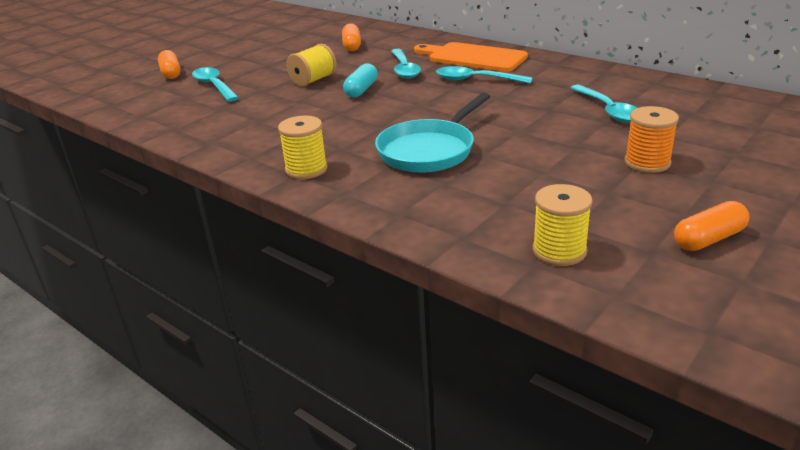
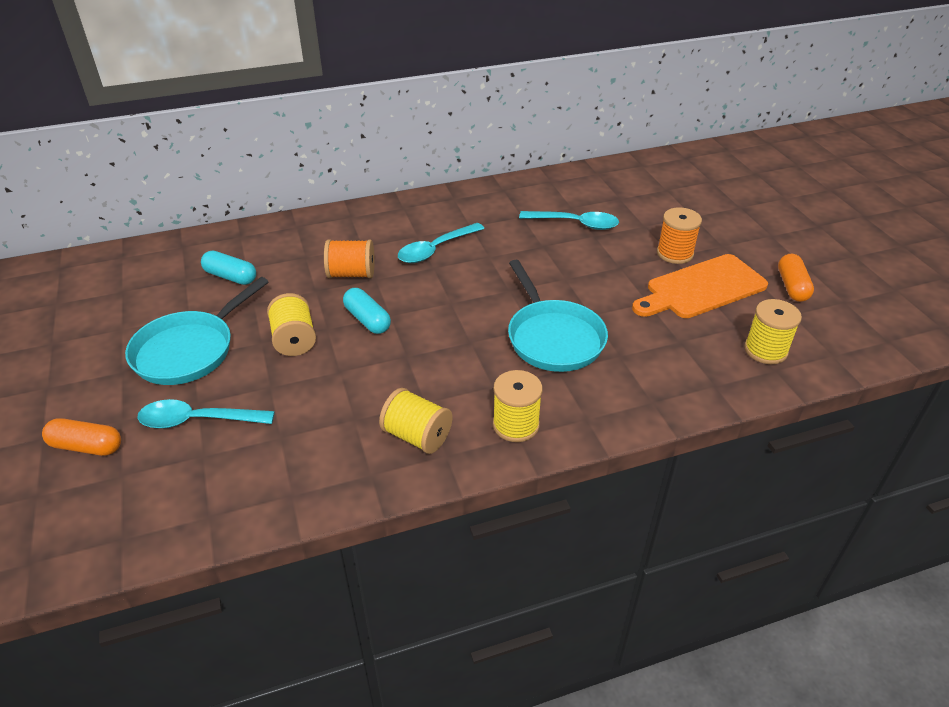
camera: 60 degrees left, 10 degrees up
orange capsule [342,23,361,51] -> turquoise capsule [201,251,256,285]
turquoise spoon [391,49,421,79] -> orange spool [324,239,375,278]
orange cutting board [414,42,528,72] -> orange cutting board moved to [632,254,768,318]
none -> turquoise pan [125,277,269,385]
none -> yellow spool [379,388,453,454]

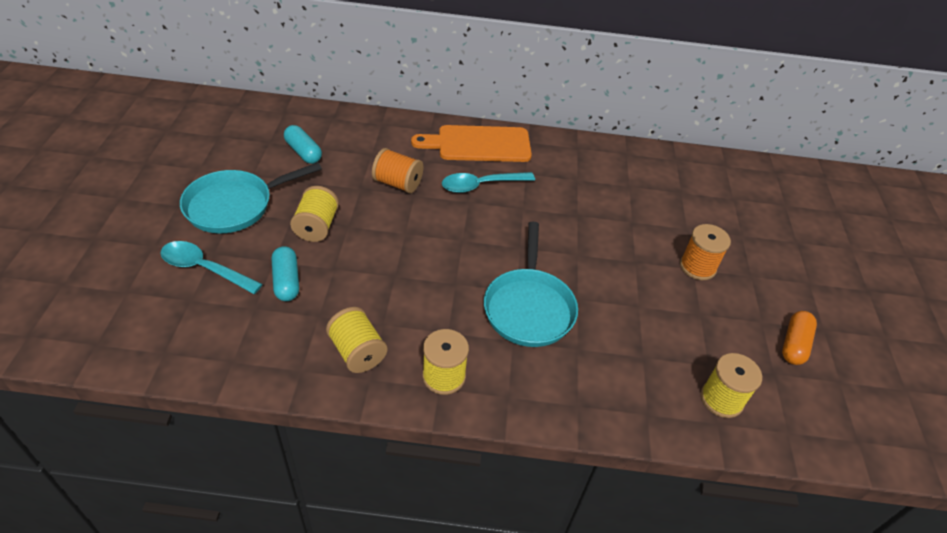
camera: 20 degrees right, 5 degrees up
orange capsule [42,418,121,456] -> none
turquoise capsule [343,288,391,334] -> turquoise capsule moved to [272,246,299,301]
turquoise spoon [519,211,619,230] -> none
orange cutting board [632,254,768,318] -> orange cutting board moved to [411,125,532,162]

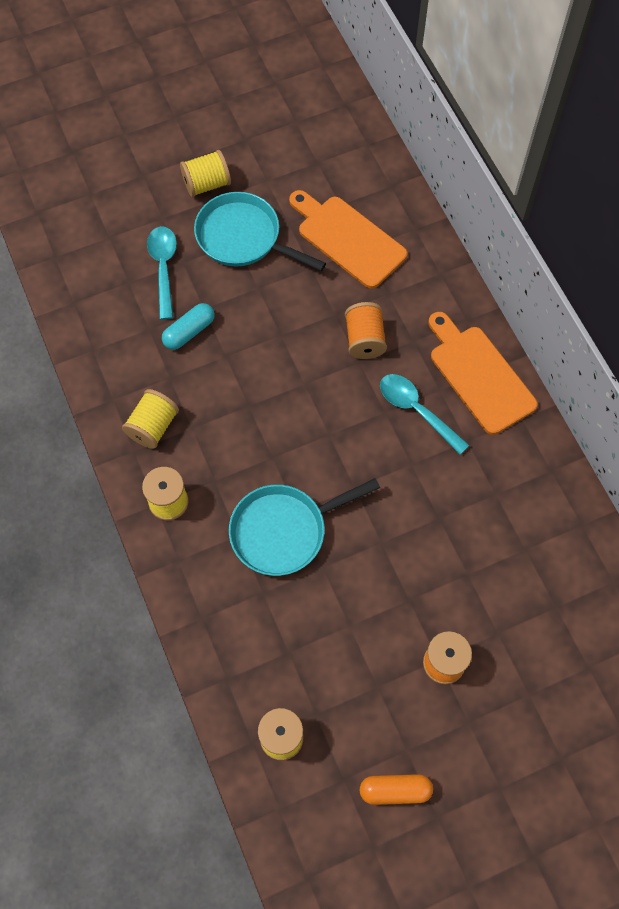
camera: 65 degrees right, 20 degrees up
turquoise capsule [284,125,322,164] -> orange cutting board [289,190,408,289]
yellow spool [290,186,339,242] -> yellow spool moved to [180,150,231,197]

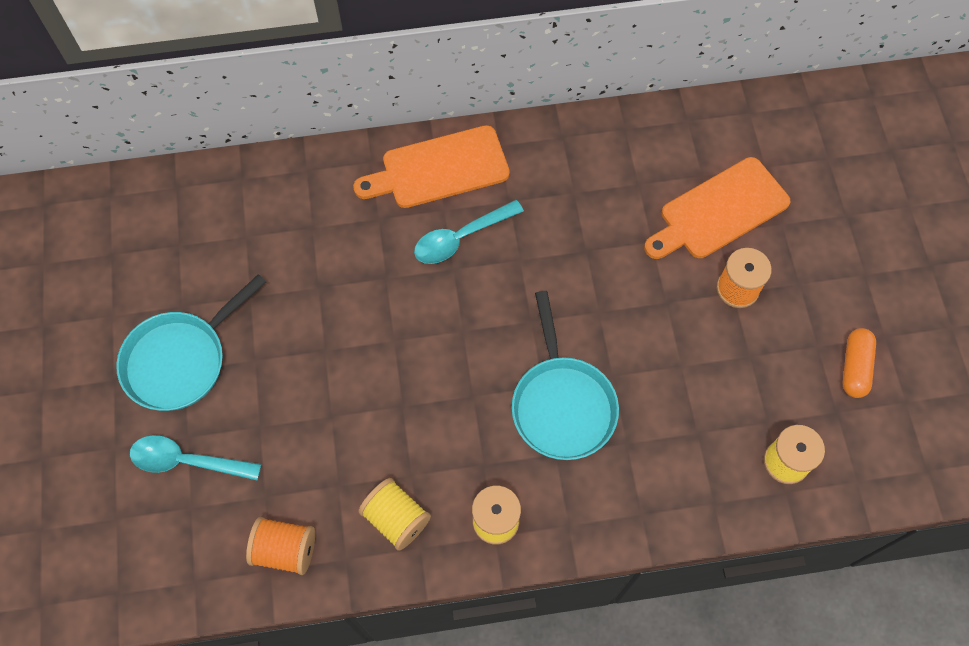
camera: 75 degrees left, 0 degrees up
turquoise capsule [162,303,215,350] -> none
yellow spool [180,150,231,197] -> none
orange cutting board [289,190,408,289] -> orange cutting board moved to [644,157,790,259]
orange spool [345,302,387,359] -> orange spool moved to [246,517,315,575]

